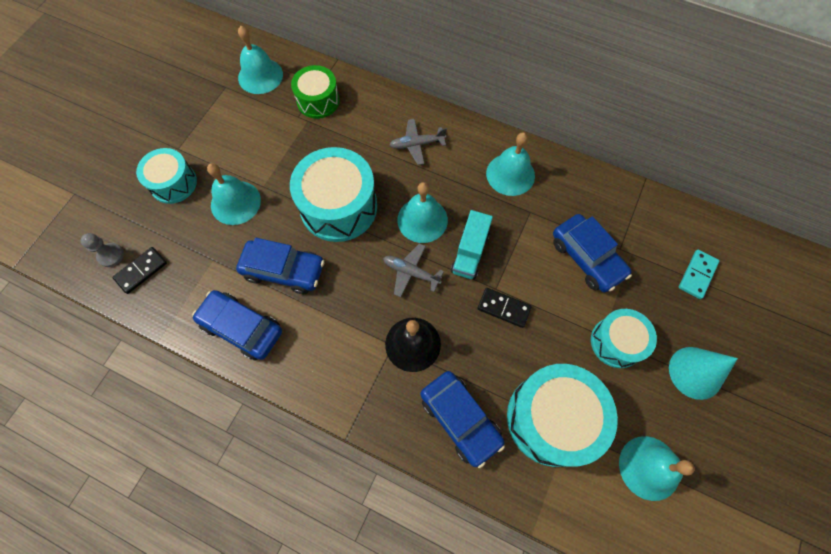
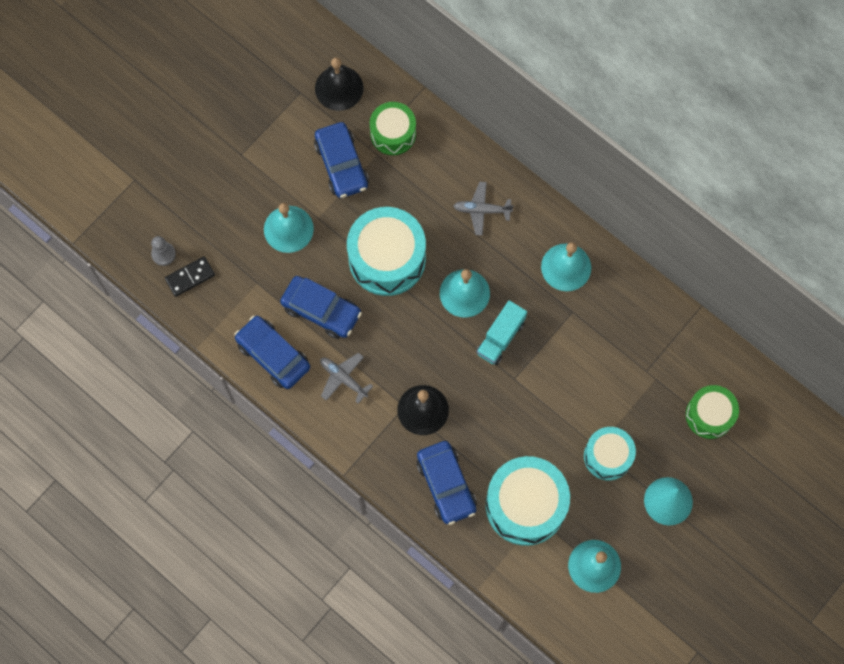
camera: 15 degrees right, 5 degrees up
turquoise drum [136,148,197,204] -> none
turquoise bell [238,26,283,94] -> black bell [315,57,364,111]
grey plane [383,243,444,297] -> grey plane moved to [320,353,373,404]
black domino [477,288,532,328] -> none
blue car [553,214,632,292] -> blue car moved to [314,122,369,198]
turquoise domino [679,250,719,299] -> green drum [686,385,739,439]

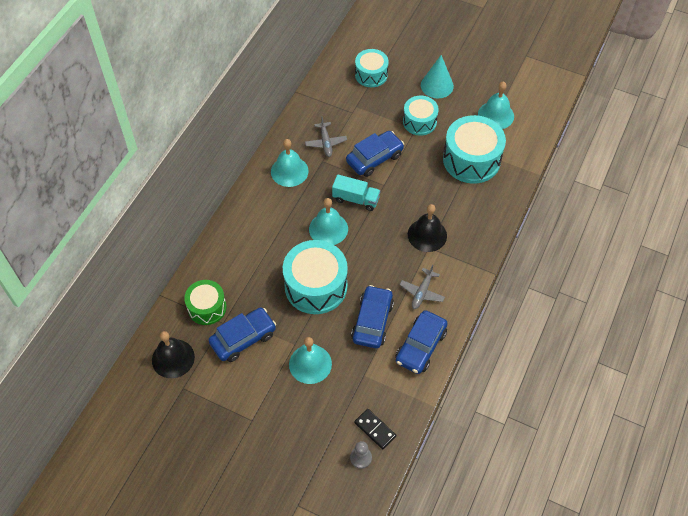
camera: 105 degrees left, 15 degrees down
blue car [416,441,477,525] -> blue car moved to [346,131,404,177]
grey plane [453,182,514,235] -> grey plane moved to [305,116,347,157]
green drum [686,385,739,439] -> turquoise drum [355,49,389,87]

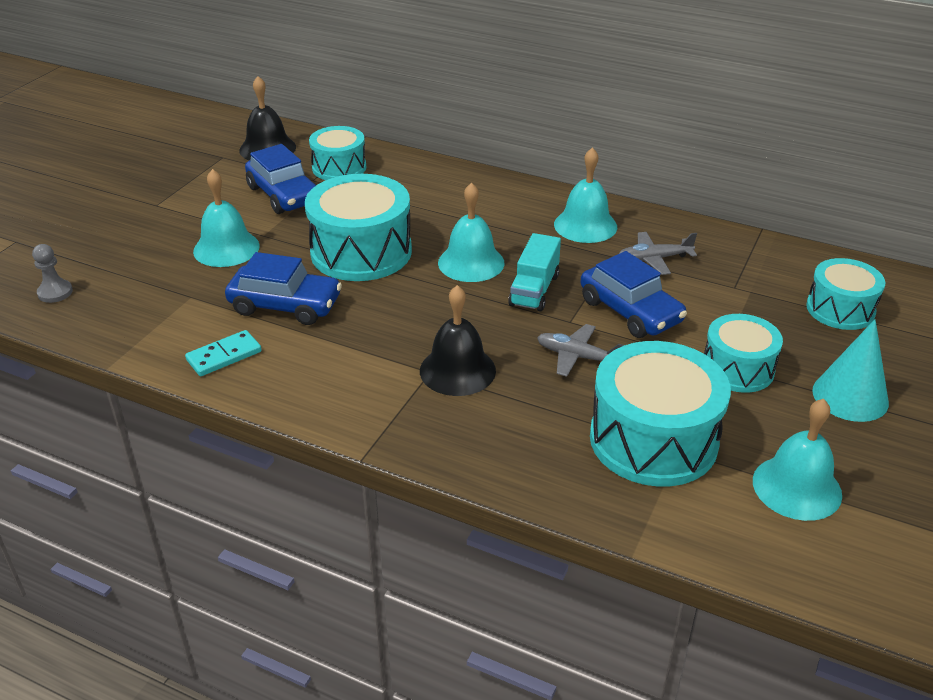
camera: 90 degrees right, 20 degrees down
green drum [184,280,227,325] -> turquoise drum [309,126,366,180]
black domino [354,409,396,449] -> none
blue car [395,310,448,374] -> turquoise domino [185,330,262,376]
grey plane [400,264,445,309] -> grey plane moved to [537,324,624,377]

